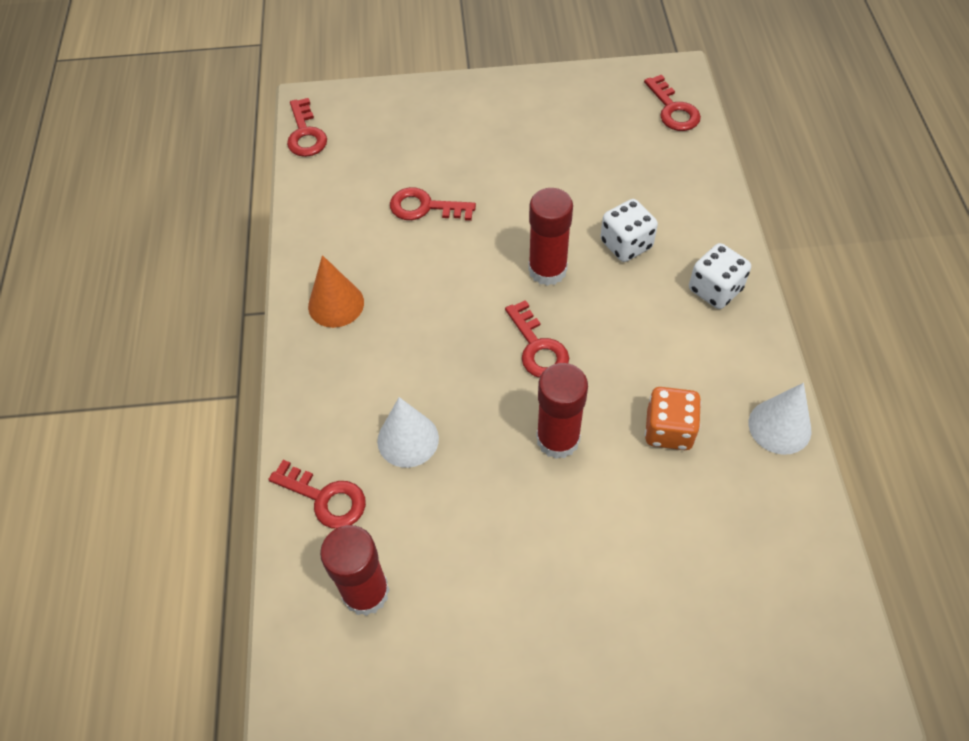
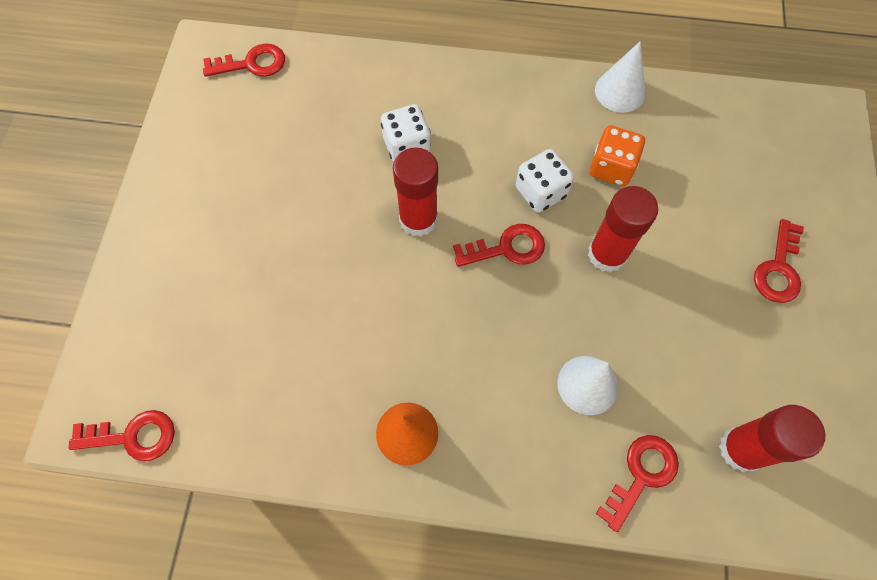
camera: 80 degrees left, 10 degrees up
red key [390,187,476,221] -> red key moved to [754,219,804,303]
white dice [689,243,751,309] -> white dice moved to [516,149,574,213]

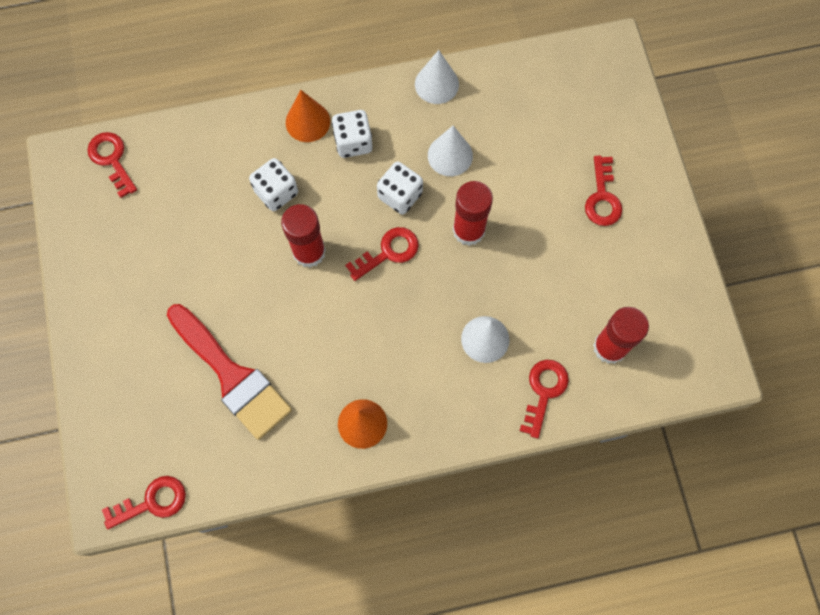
camera: 20 degrees left, 5 degrees up
red key [203,44,285,77] -> red key turned 90 degrees counterclockwise [87,132,137,198]
orange dice [590,125,645,186] -> white cone [428,126,473,176]
none -> red brush [167,304,292,440]
none -> orange cone [286,90,330,142]
none -> white dice [332,110,372,158]

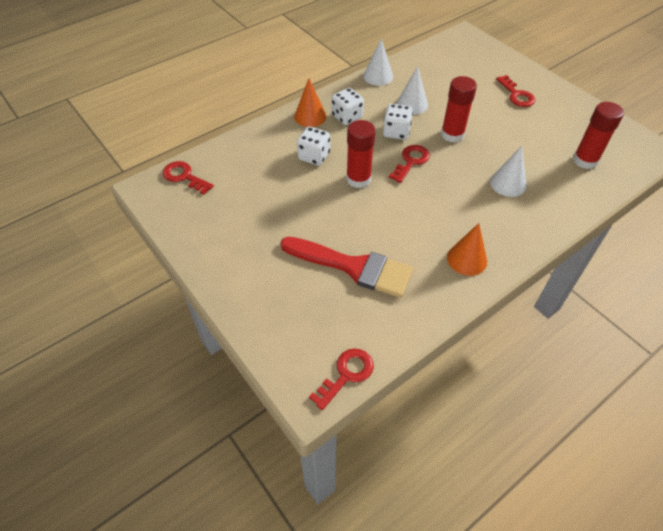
camera: 25 degrees left, 20 degrees down
red key [520,360,569,438] -> none

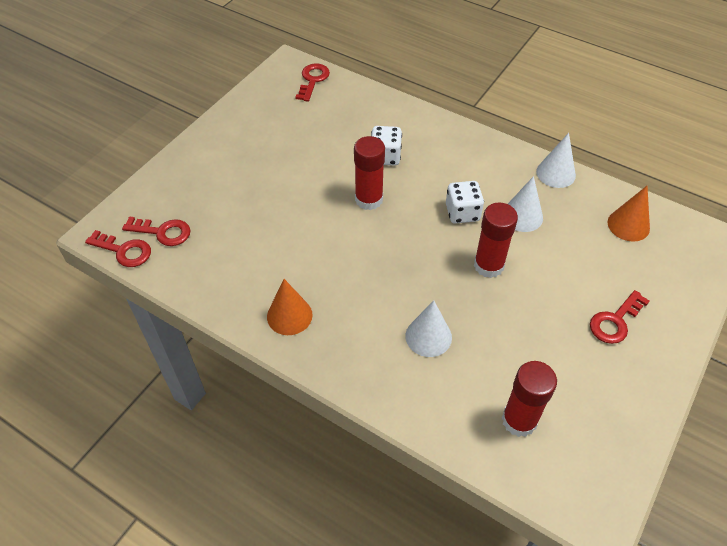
camera: 70 degrees right, 0 degrees up
red brush [280,237,413,298] -> none
orange cone [294,78,326,127] -> orange cone moved to [607,186,650,242]
white dice [331,88,364,125] -> none
red key [389,145,430,183] -> red key moved to [122,217,190,246]

